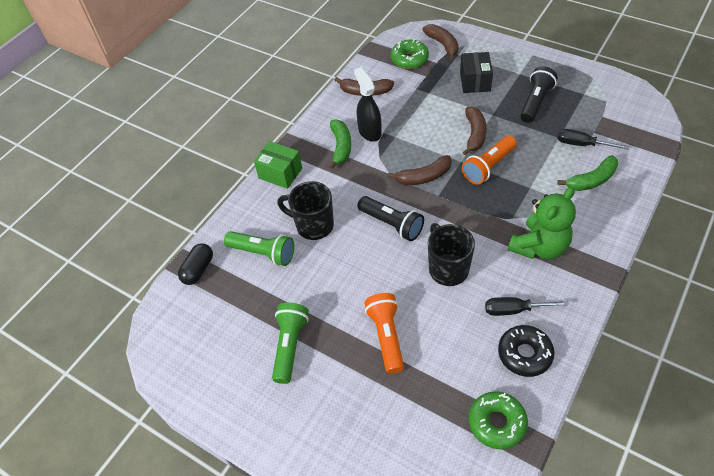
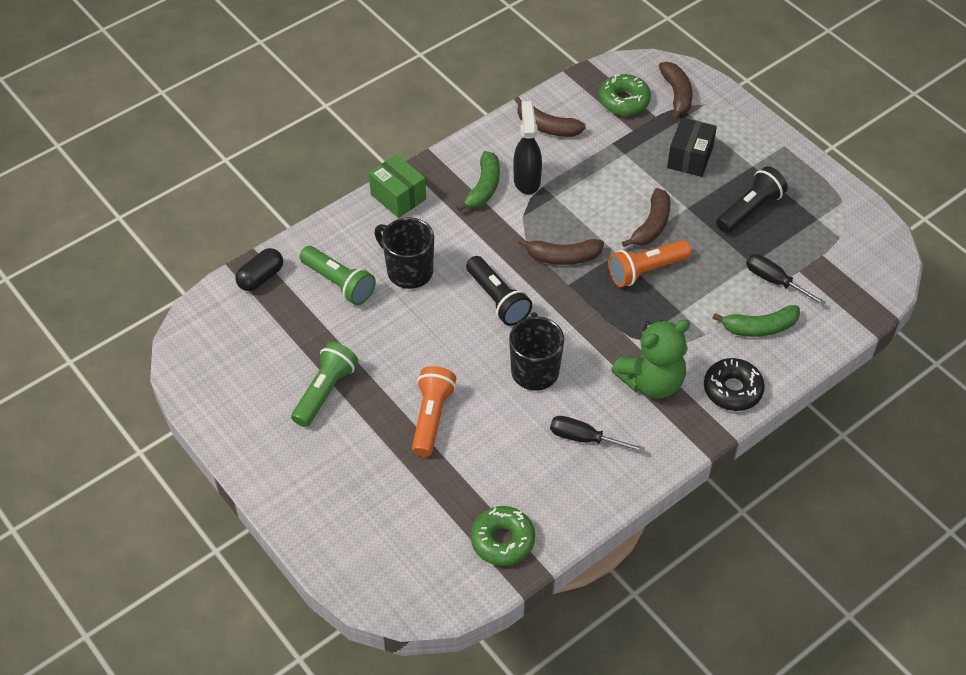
camera: 15 degrees right, 0 degrees up
black donut [498,325,555,377] -> black donut moved to [704,358,765,411]

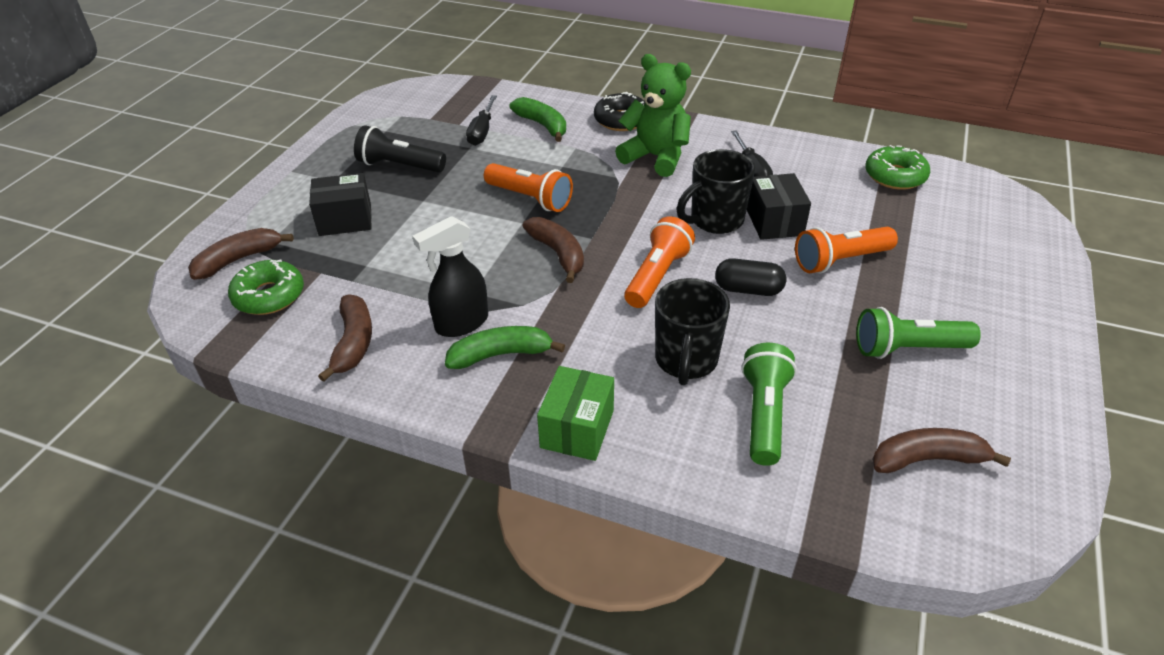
camera: 120 degrees left, 10 degrees down
black capsule [236,248,283,291] -> black capsule moved to [715,258,786,296]
black flashlight [466,256,532,326] -> orange flashlight [624,216,695,308]
brown banana [622,188,670,247] -> brown banana moved to [872,428,1011,473]
none -> black box [747,173,811,240]

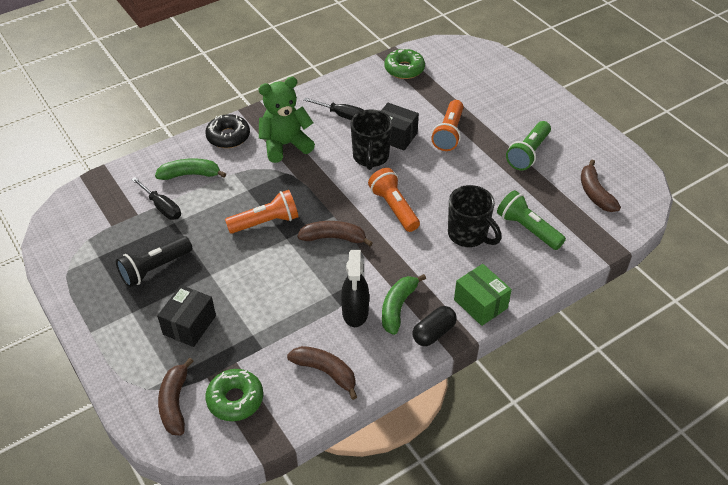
camera: 55 degrees left, 5 degrees up
black capsule [715,258,786,296] -> black capsule moved to [413,306,457,346]
brown banana [872,428,1011,473] -> brown banana turned 45 degrees counterclockwise [581,160,621,212]

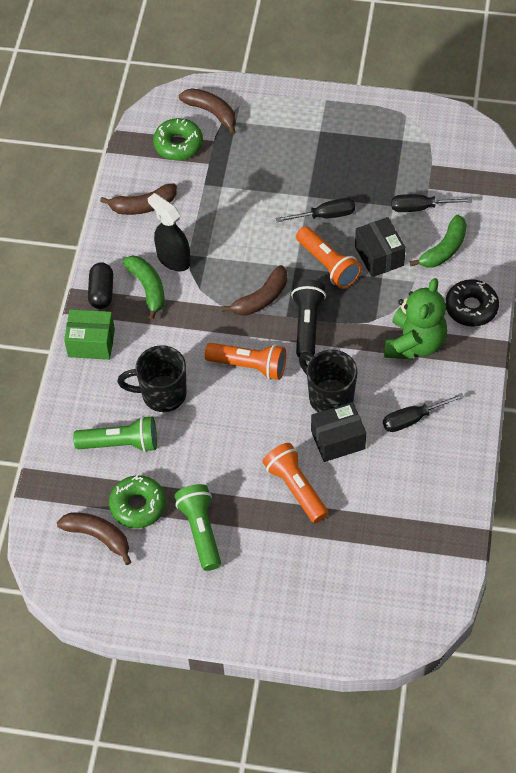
camera: 135 degrees right, 10 degrees up
black flashlight [116,236,192,287] -> black flashlight moved to [291,279,326,357]
black box [157,285,216,347] -> black box moved to [355,217,406,277]
orange flashlight [225,190,298,234] -> orange flashlight turned 60 degrees counterclockwise [296,226,362,289]
green donut [384,48,425,79] -> green donut moved to [109,475,166,528]
none -> black screwdriver [275,198,355,222]

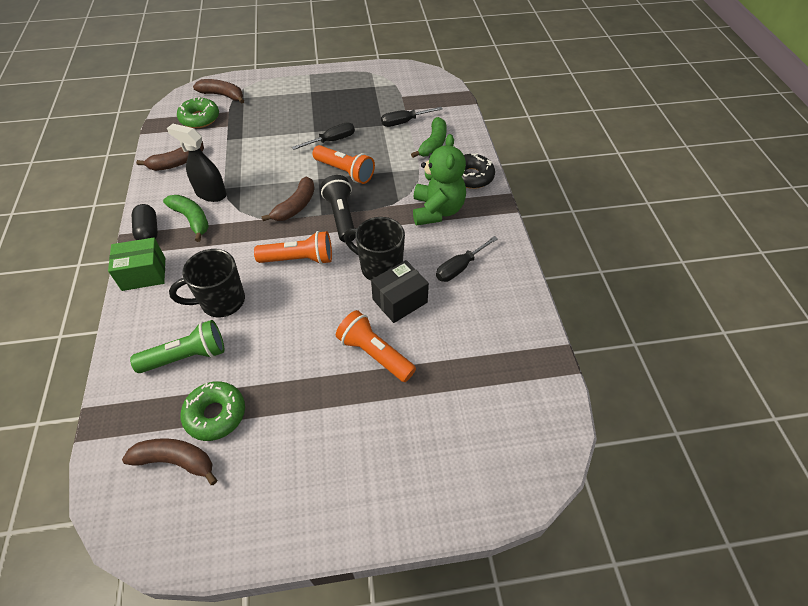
camera: 20 degrees left, 5 degrees down
green flashlight [175,484,221,571] -> none
black box [355,217,406,277] -> none

